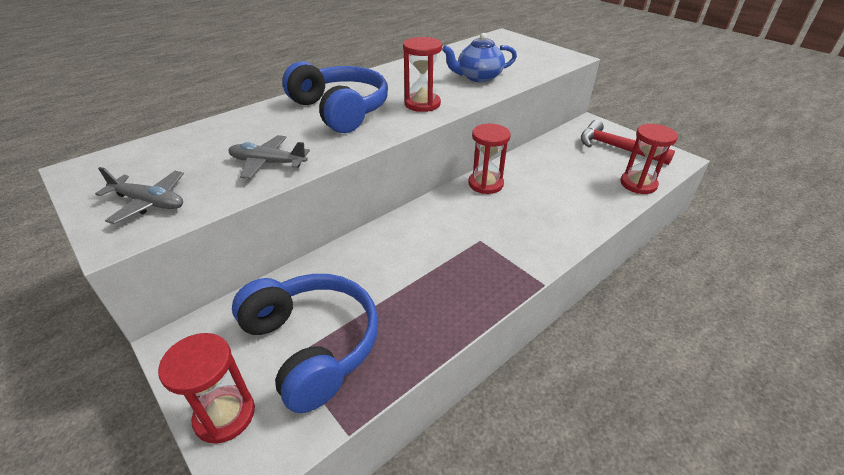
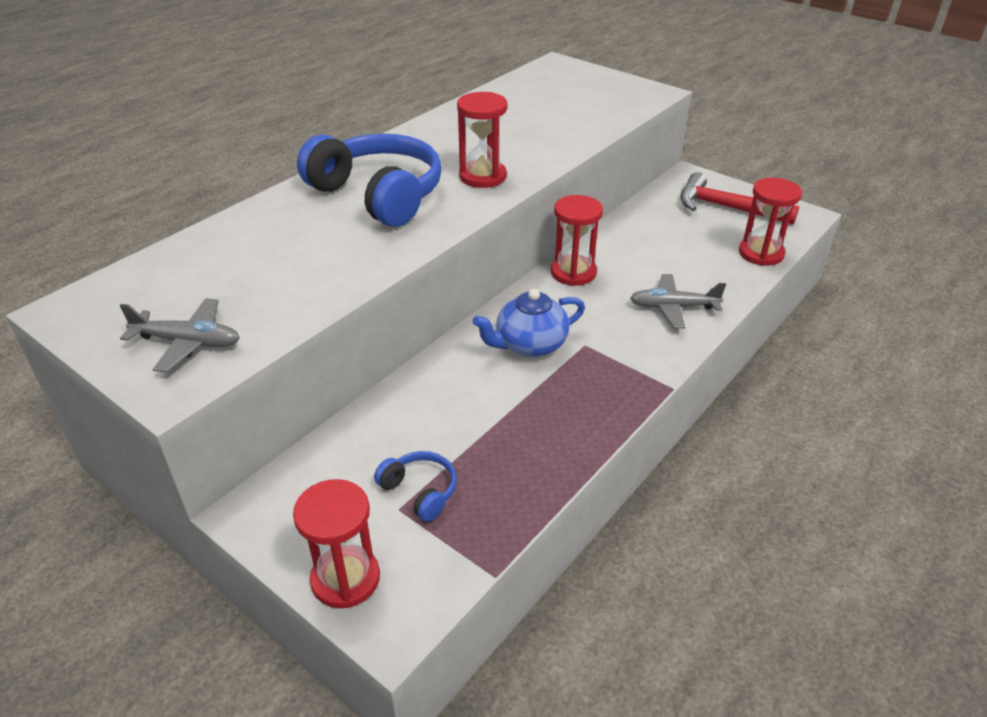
camera: 10 degrees left, 0 degrees up
grey plane [228,135,310,179] -> grey plane moved to [630,274,726,328]
blue headphones [232,274,379,413] -> blue headphones [374,451,457,522], size x0.46
blue teapot [442,33,517,82] -> blue teapot moved to [473,289,585,357]

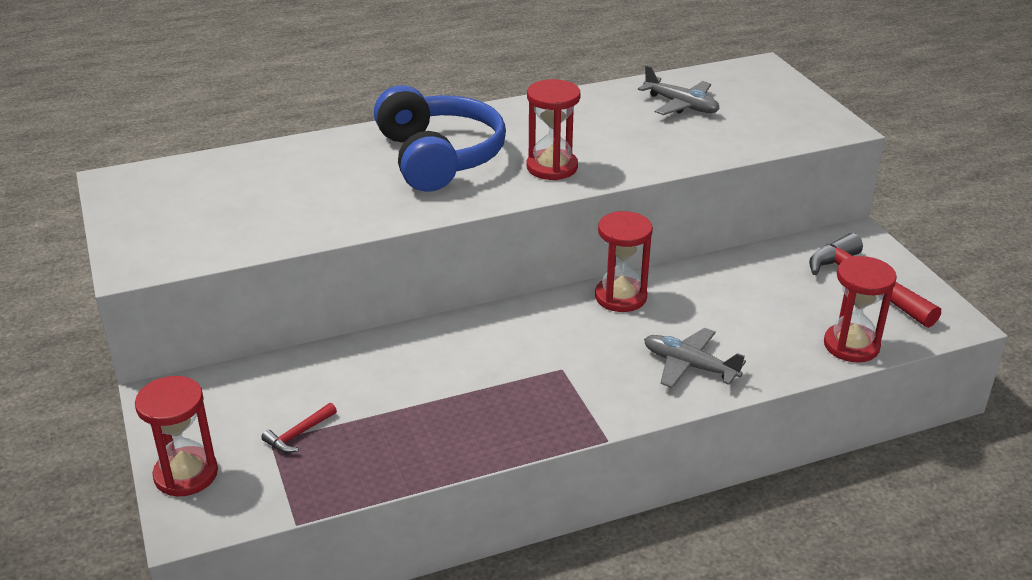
camera: 30 degrees right, 5 degrees down
grey plane [120,298,240,373] -> grey plane moved to [638,65,720,115]
blue headphones [374,451,457,522] -> red hammer [261,403,337,453]
blue teapot [473,289,585,357] -> none

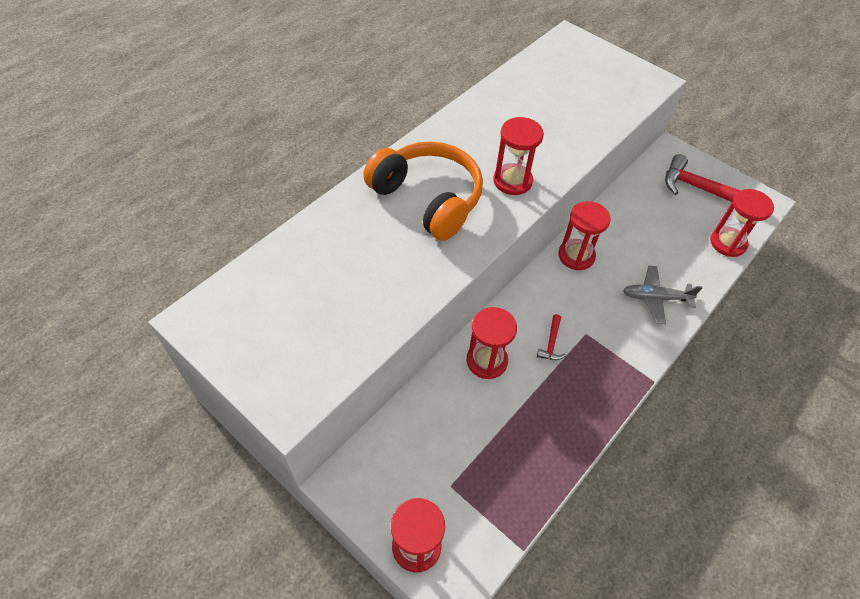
camera: 30 degrees left, 20 degrees up
red hammer [261,403,337,453] -> red hammer moved to [537,314,566,360]
blue headphones [374,85,506,192] -> orange headphones [363,141,483,241]
grey plane [638,65,720,115] -> none
none -> red hourglass [467,307,517,379]

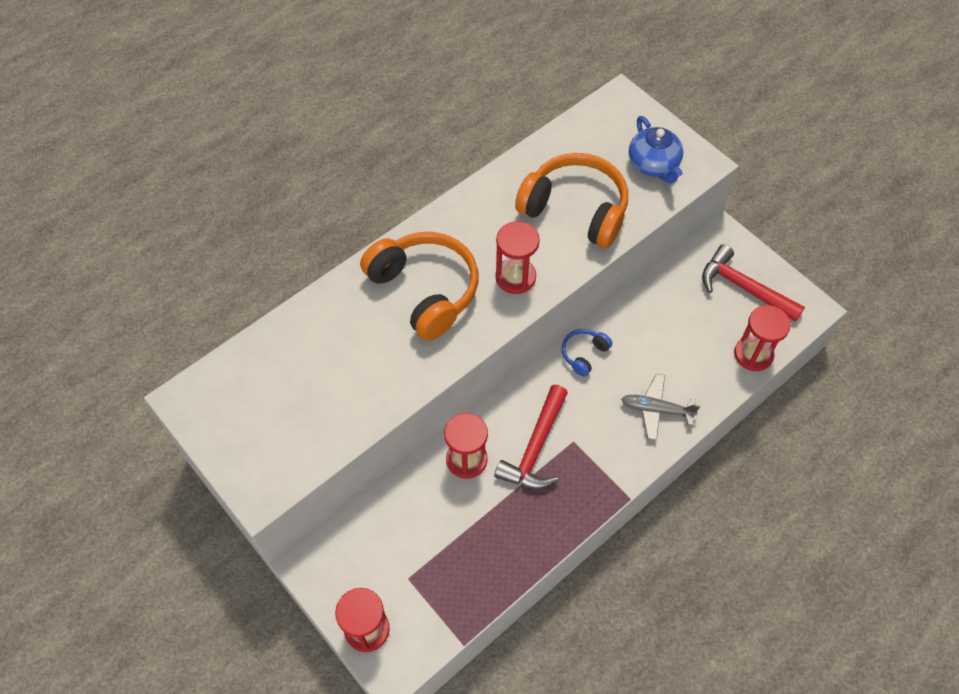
camera: 10 degrees right, 5 degrees up
red hammer [537,314,566,360] -> red hammer [494,385,568,490], size x2.16
red hourglass [558,201,611,270] -> blue headphones [562,329,612,377]
none -> orange headphones [515,153,628,248]
none -> blue teapot [629,116,683,183]

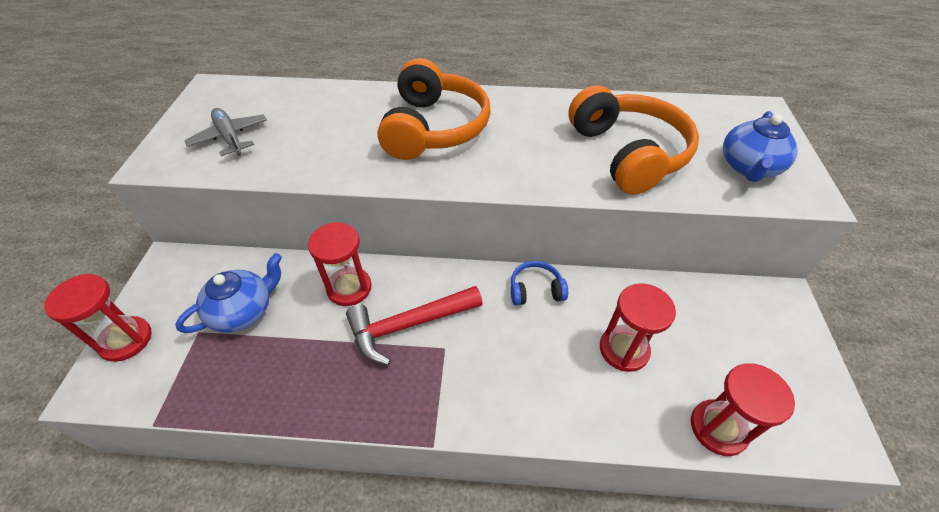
camera: 45 degrees right, 10 degrees down
red hourglass [495,221,540,294] -> red hourglass moved to [600,283,676,372]
grey plane [621,374,700,440] -> grey plane moved to [184,108,267,156]
red hammer [702,244,805,322] -> none
none -> blue teapot [175,253,282,333]

